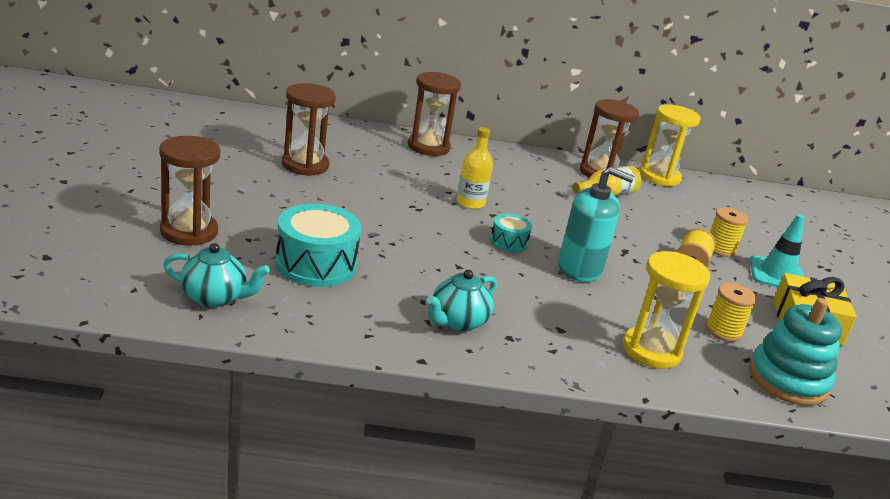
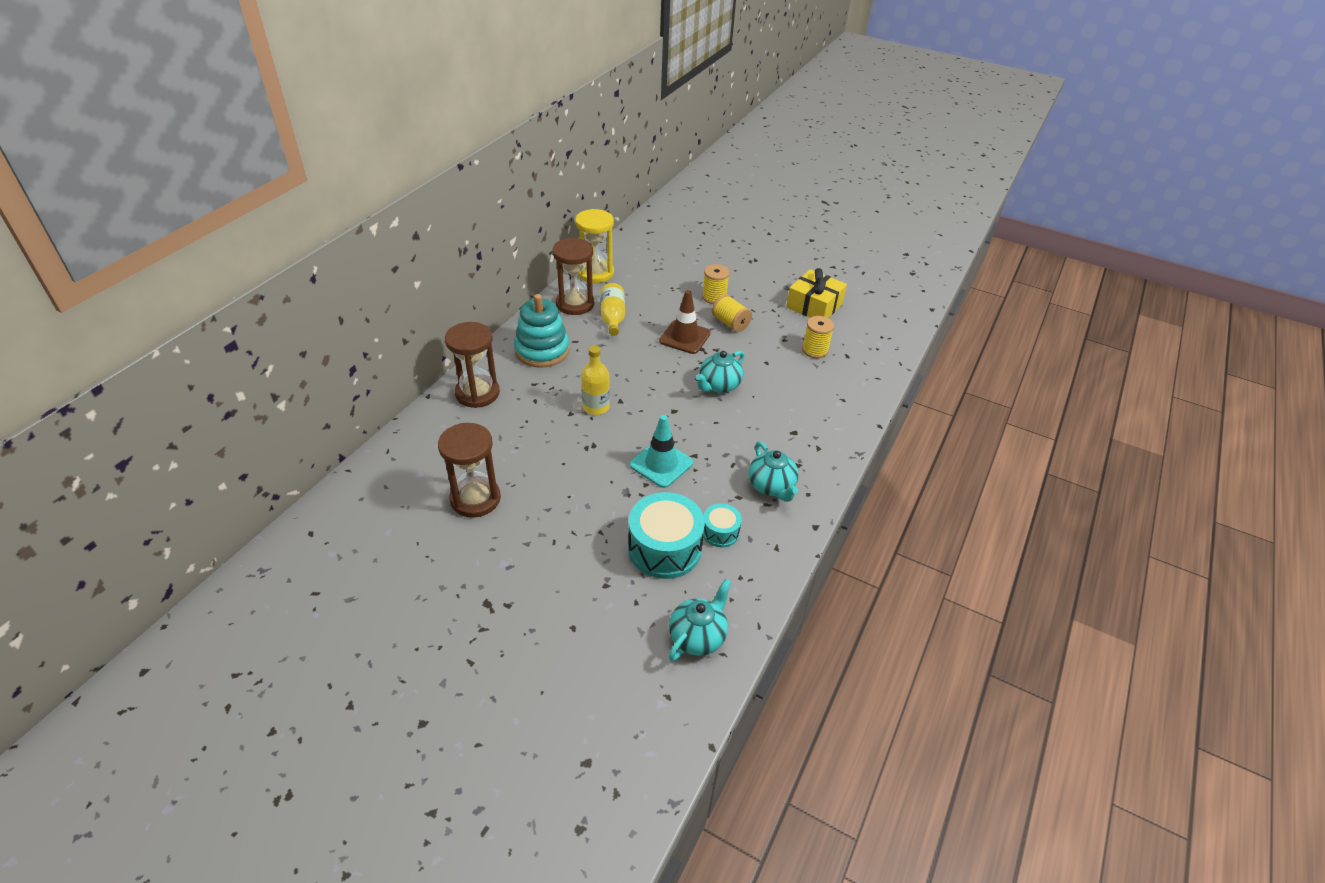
camera: 60 degrees left, 15 degrees up
brown hourglass [159,136,220,246] -> none
turquoise drum [490,214,532,252] -> turquoise drum moved to [703,504,742,547]
turquoise soap dispenser [558,167,634,282] -> turquoise teapot [696,351,745,393]
yellow hourglass [623,251,710,369] -> none
turquoise stacking toy [749,298,842,406] -> turquoise stacking toy moved to [514,294,570,368]
turquoise traffic cone [750,214,805,288] -> turquoise traffic cone moved to [630,415,693,488]
none -> brown traffic cone [659,290,710,354]

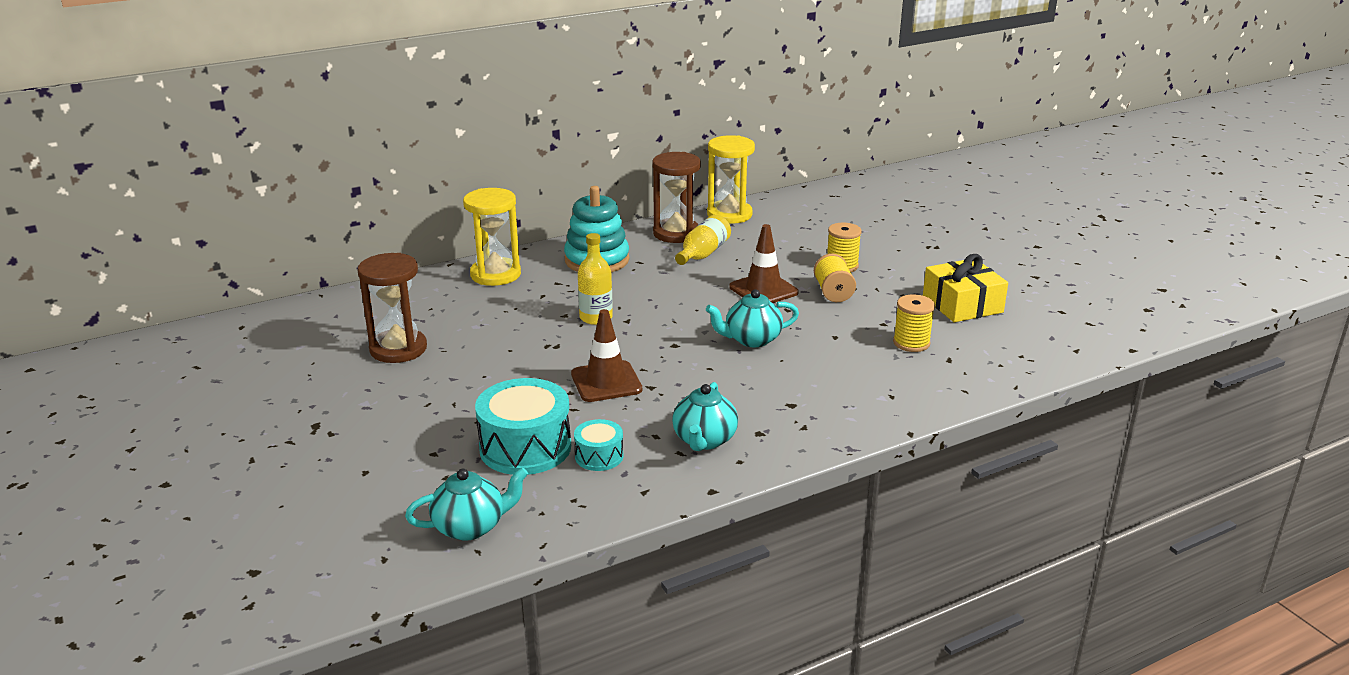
camera: 35 degrees right, 15 degrees down
brown hourglass [445,322,500,408] -> yellow hourglass [463,188,521,286]
turquoise traffic cone [630,415,693,488] -> brown traffic cone [571,309,642,402]

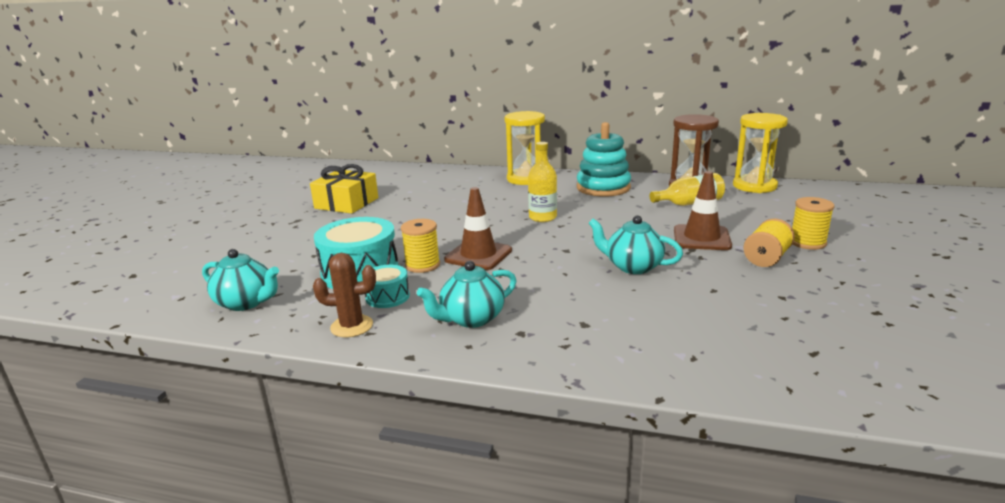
camera: 45 degrees right, 5 degrees down
brown hourglass [357,253,427,363] -> none
yellow spool [893,294,935,352] -> yellow spool moved to [401,219,440,273]
yellow gift [923,254,1008,322] -> yellow gift moved to [310,164,378,214]
none -> brown cactus [313,253,376,337]

